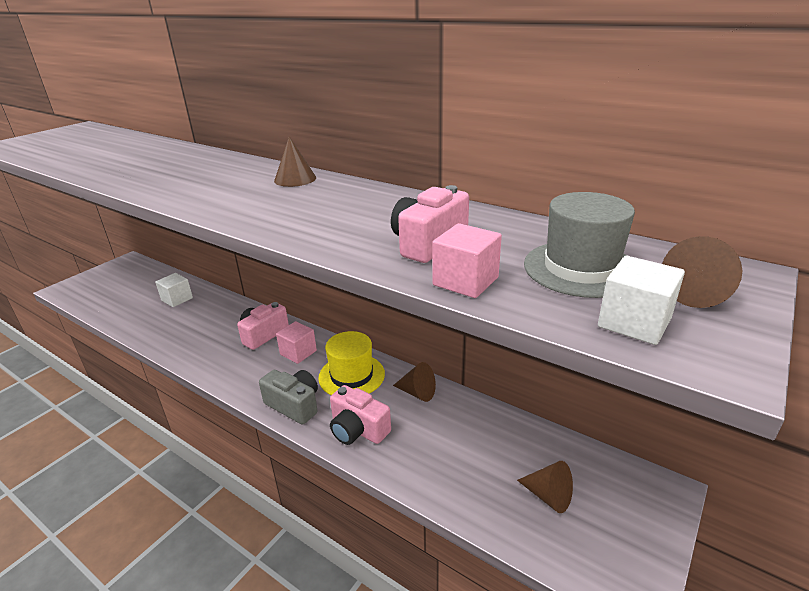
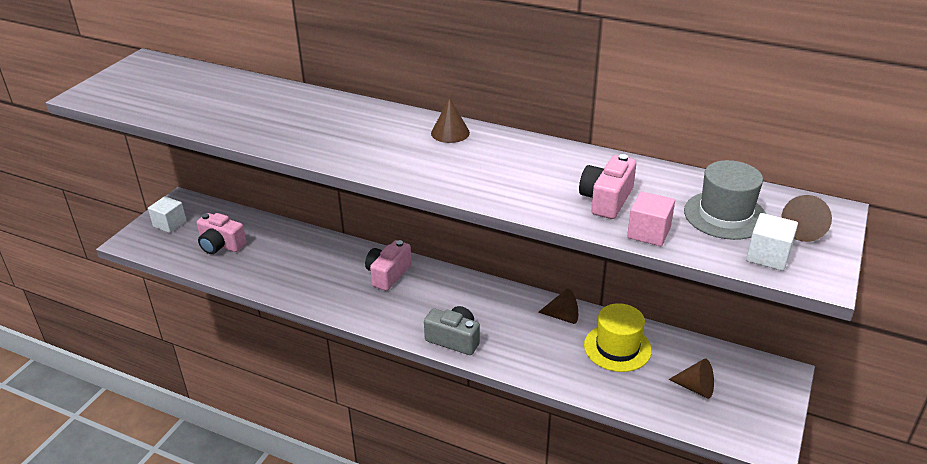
camera: 10 degrees left, 5 degrees up
white cube [155,273,193,307] -> white cube moved to [148,196,186,233]
pink cube [276,321,317,364] -> none
yellow hat [318,331,385,395] -> yellow hat moved to [584,303,652,372]
pink camera [330,385,391,445] -> pink camera moved to [197,213,246,254]

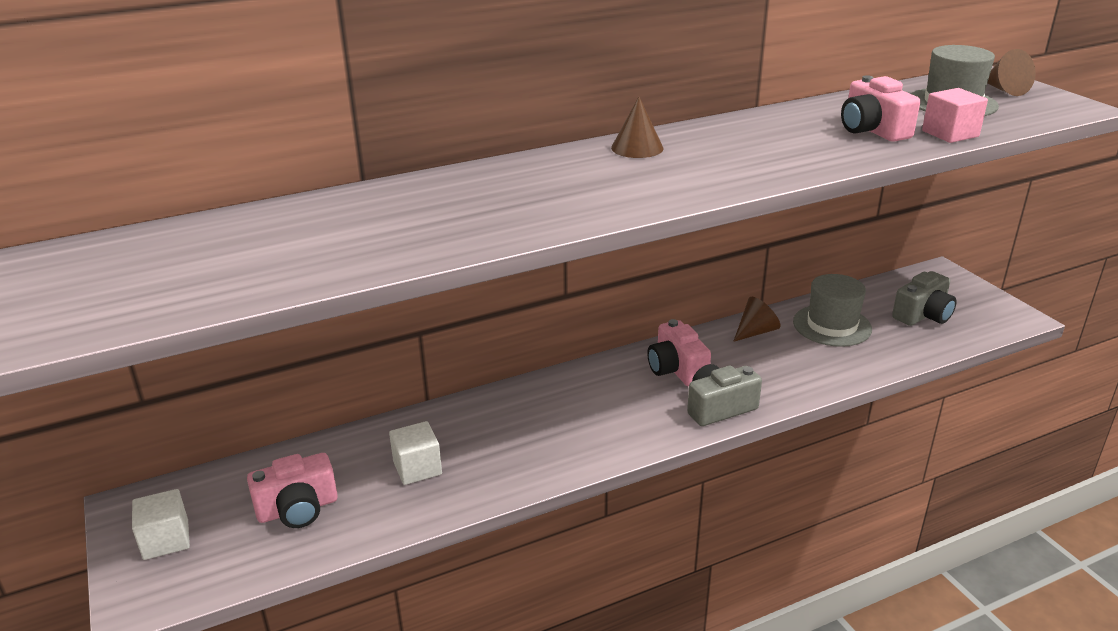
camera: 50 degrees left, 5 degrees down
pink camera [365,240,412,291] -> pink camera moved to [647,319,711,386]
yellow hat [584,303,652,372] -> grey hat [793,274,872,347]
brown cone [668,358,714,399] -> grey camera [892,271,957,326]
white cube [746,213,798,271] -> white cube moved to [389,421,442,485]

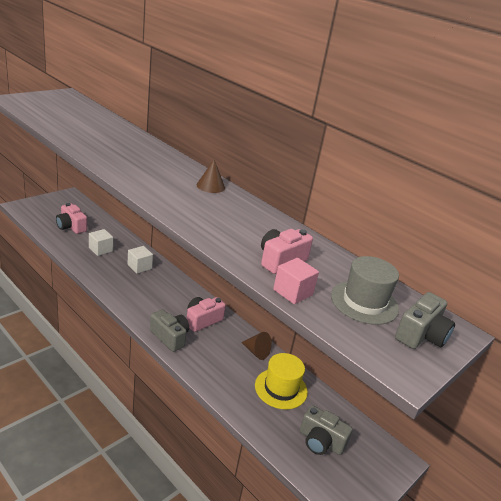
camera: 65 degrees right, 0 degrees up
white cube [132,489,190,560] -> white cube moved to [128,246,153,274]
grey hat [793,274,872,347] -> yellow hat [255,353,308,410]
brown cone [987,49,1036,96] -> grey camera [395,292,455,349]

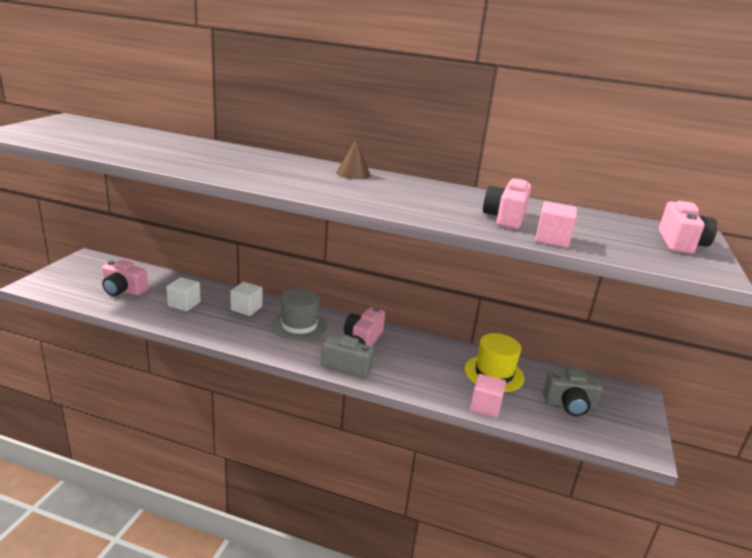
camera: 25 degrees left, 5 degrees down
brown cone [241,332,272,360] -> none
grey hat [331,256,399,325] -> grey hat moved to [271,288,327,341]
grey camera [395,292,455,349] -> pink camera [659,201,717,254]
none -> pink cube [470,374,506,418]

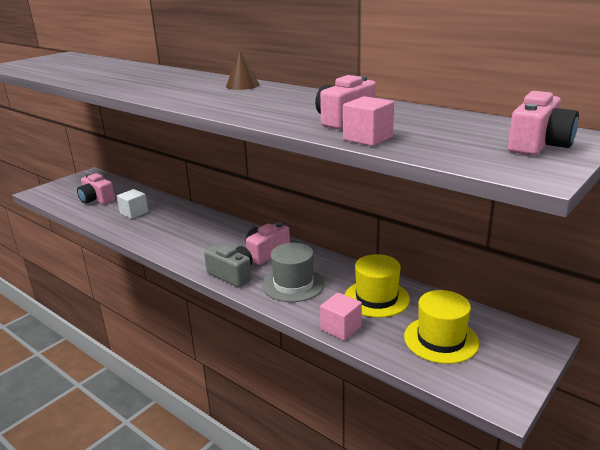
camera: 25 degrees right, 0 degrees up
white cube [230,282,262,316] -> none
grey hat [271,288,327,341] -> grey hat moved to [263,243,325,302]
grey camera [543,369,603,417] -> yellow hat [404,290,479,364]

